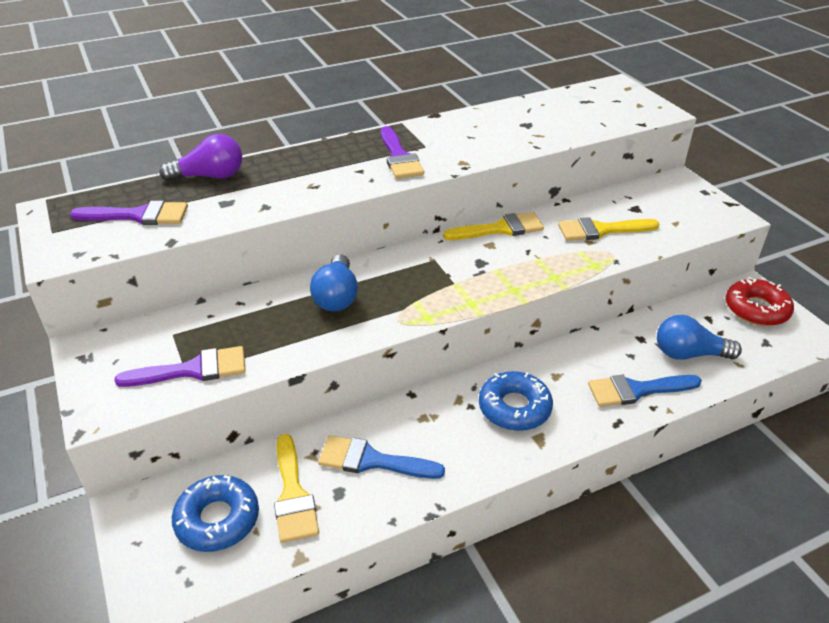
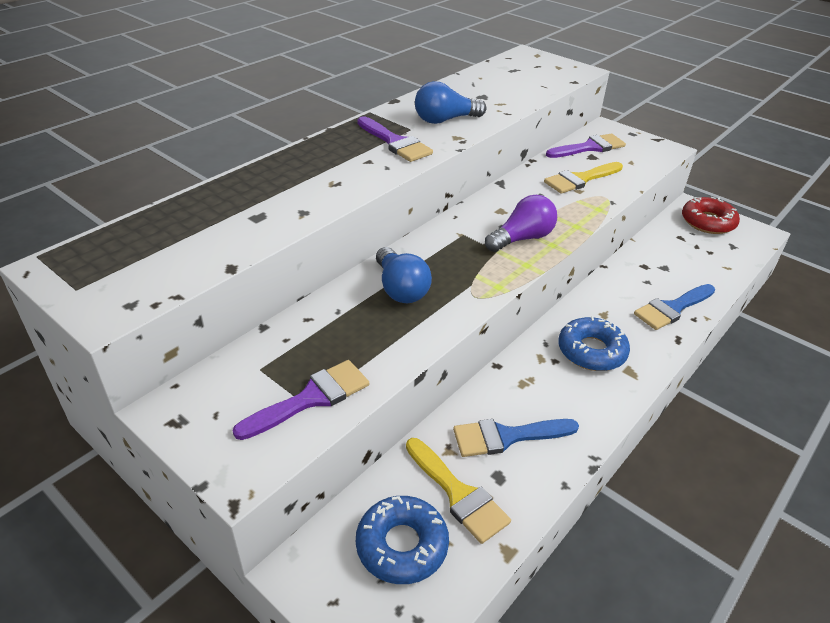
camera: 25 degrees left, 0 degrees up
purple brush [70,201,188,225] -> purple brush moved to [546,133,626,158]
purple light bulb [159,134,242,182] -> purple light bulb moved to [485,195,557,252]
yellow brush [443,212,544,240] -> none
blue light bulb [657,315,742,360] -> blue light bulb moved to [415,81,486,124]

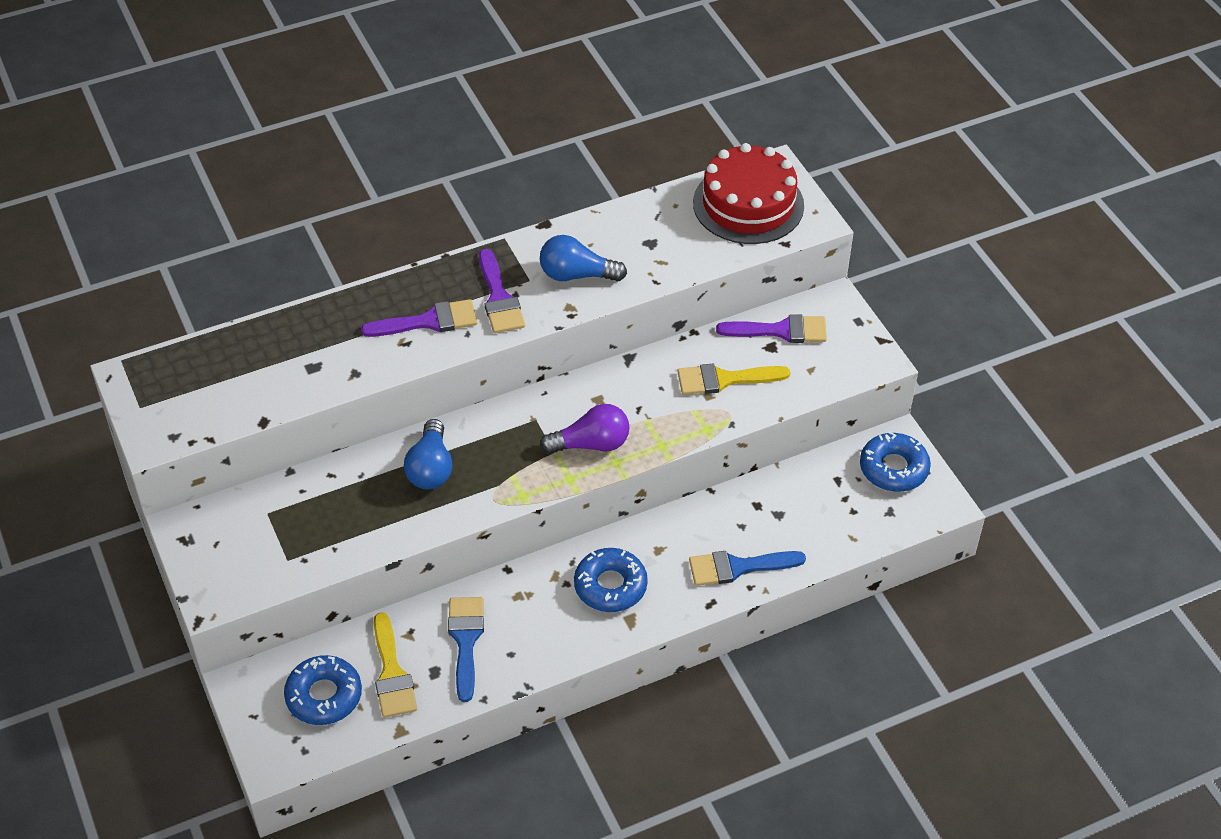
camera: 25 degrees right, 10 degrees up
purple brush [233,360,369,440] -> purple brush moved to [361,299,477,337]
blue brush [453,419,579,457] -> blue brush turned 75 degrees clockwise [448,597,484,702]
red donut [682,197,740,234] -> blue donut [860,431,931,492]
none -> red cake [693,143,804,244]

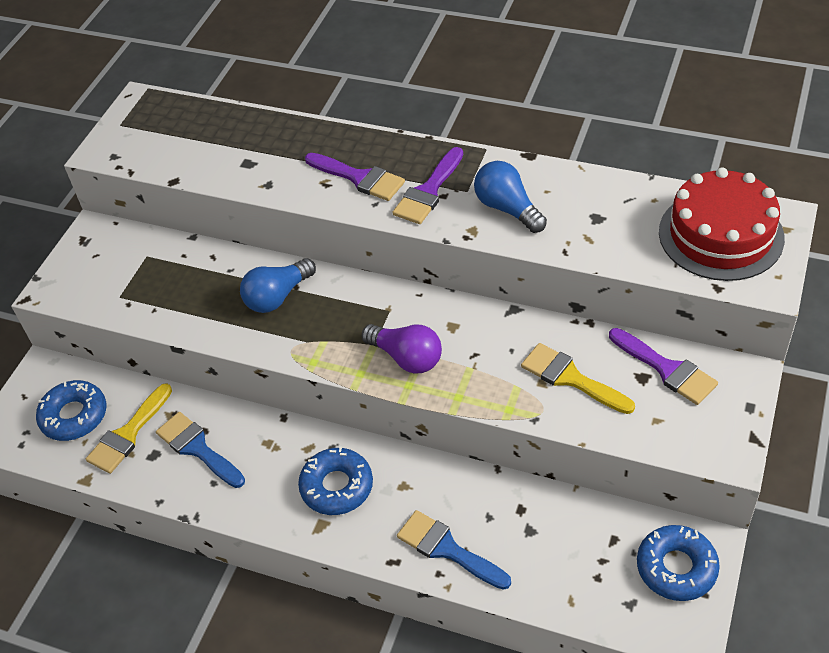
camera: 50 degrees right, 0 degrees up
blue brush [448,597,484,702] -> blue brush turned 90 degrees counterclockwise [156,412,245,488]

